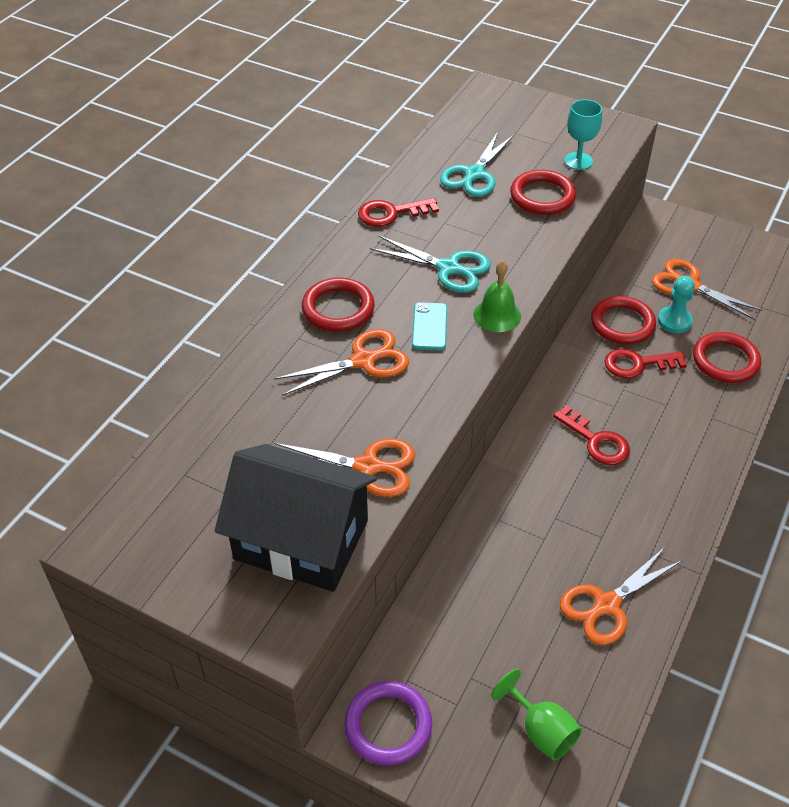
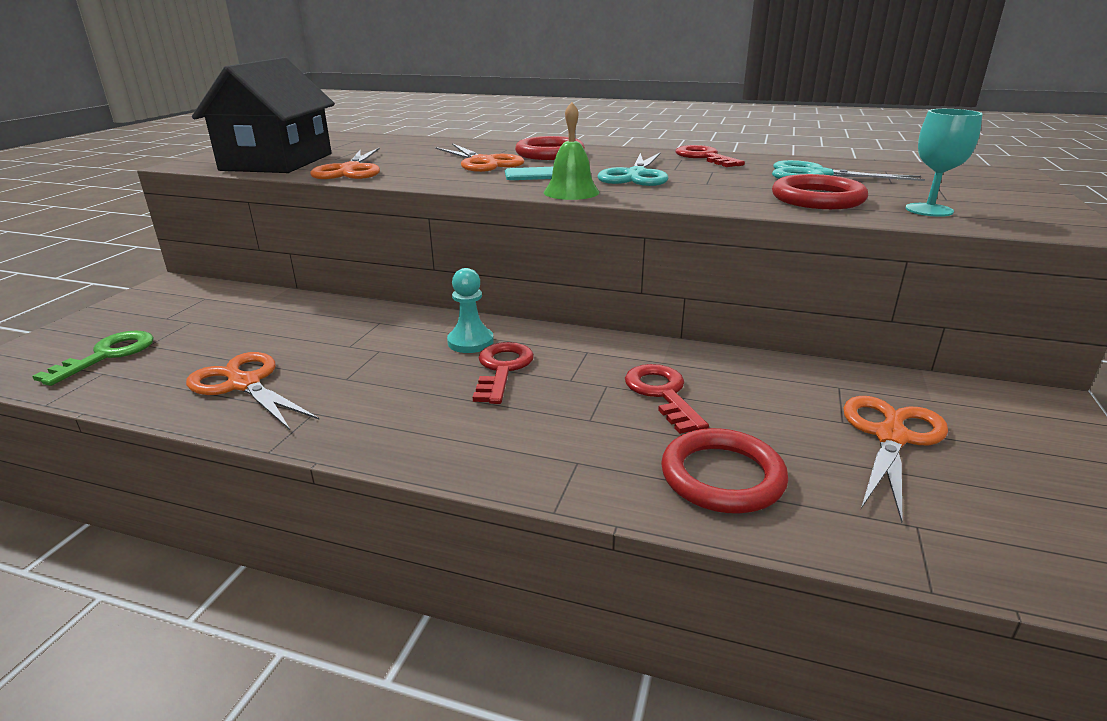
camera: 80 degrees right, 20 degrees down
purple ring [344,681,432,765] -> none
green goblet [491,669,582,760] -> green key [32,330,154,386]
red key [553,405,630,465] -> red key turned 150 degrees clockwise [473,342,534,404]
red ring [591,296,656,344] -> none
turquoise pawn [658,276,695,333] -> turquoise pawn moved to [447,268,494,353]

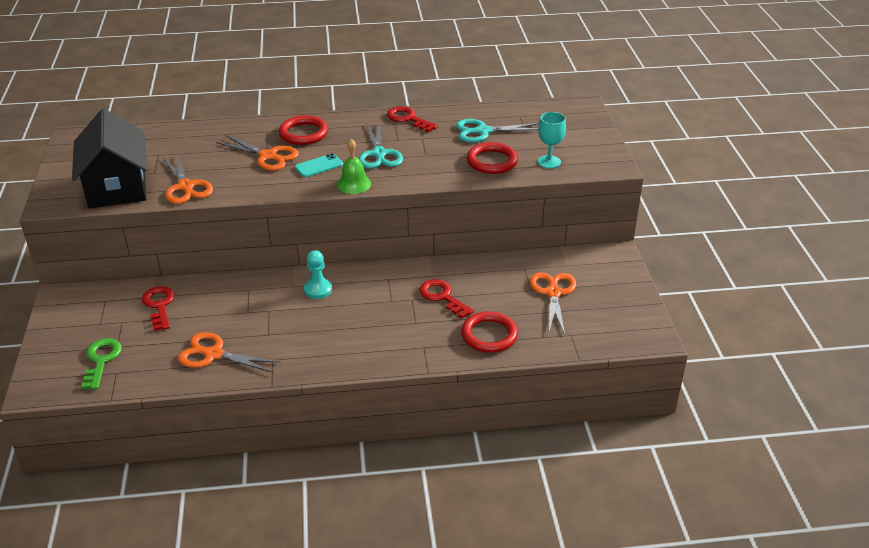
camera: 25 degrees left, 10 degrees up
red key [473,342,534,404] -> red key moved to [142,286,175,331]

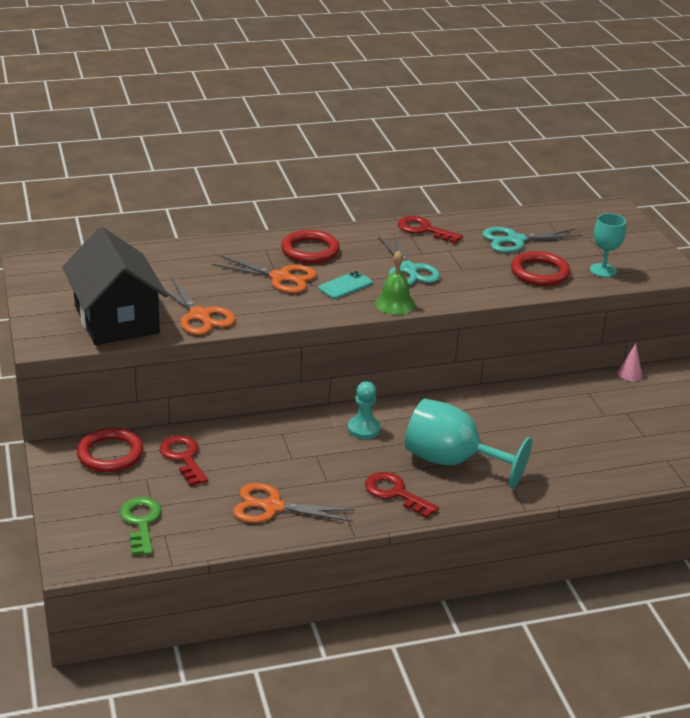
camera: 10 degrees left, 5 degrees down
red key [419,279,474,318] -> red key moved to [365,472,439,518]
red ring [461,311,518,353] -> red ring moved to [77,428,143,472]
orange scissors [530,272,576,335] -> none
none -> turquoise goblet [405,399,532,488]
none -> pink cone [618,343,642,381]

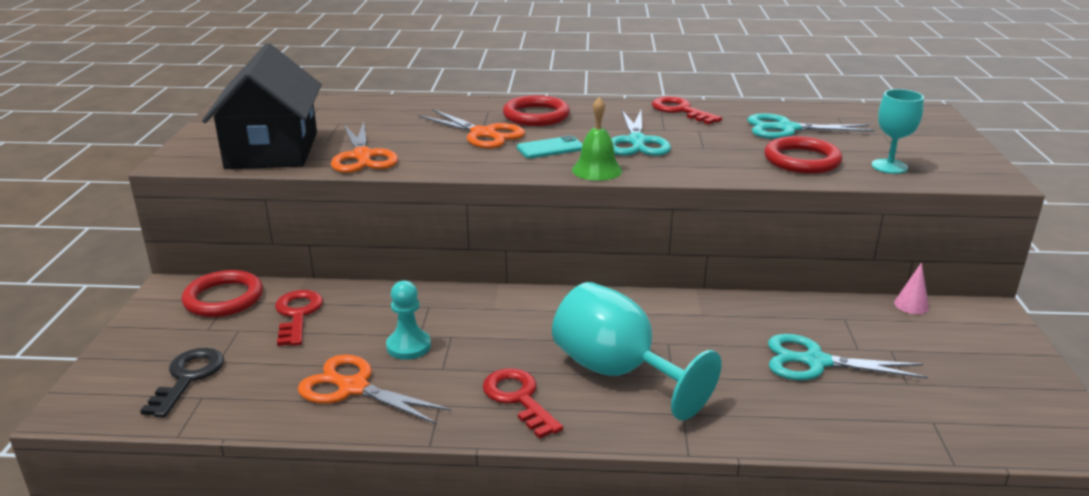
camera: 20 degrees right, 5 degrees down
green key [120,497,162,555] -> black key [140,348,224,418]
turquoise pawn [348,381,381,439] -> turquoise pawn moved to [386,281,431,360]
none -> turquoise scissors [768,334,928,380]

